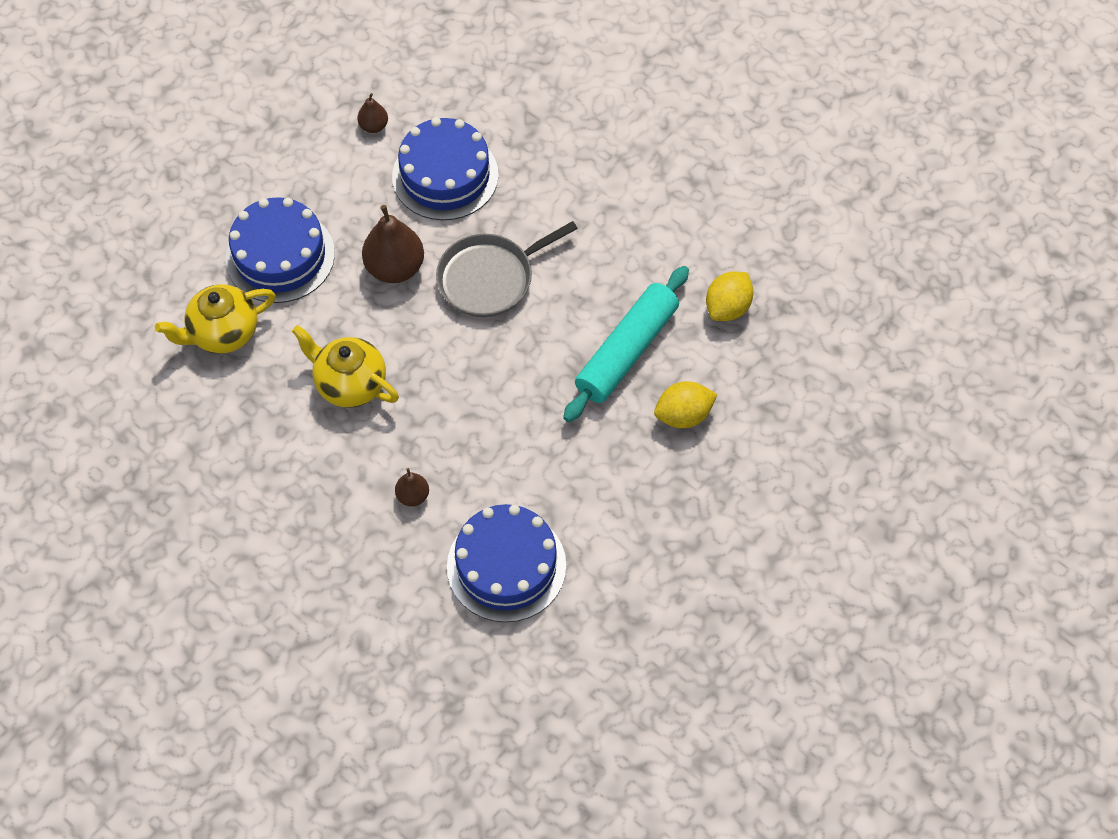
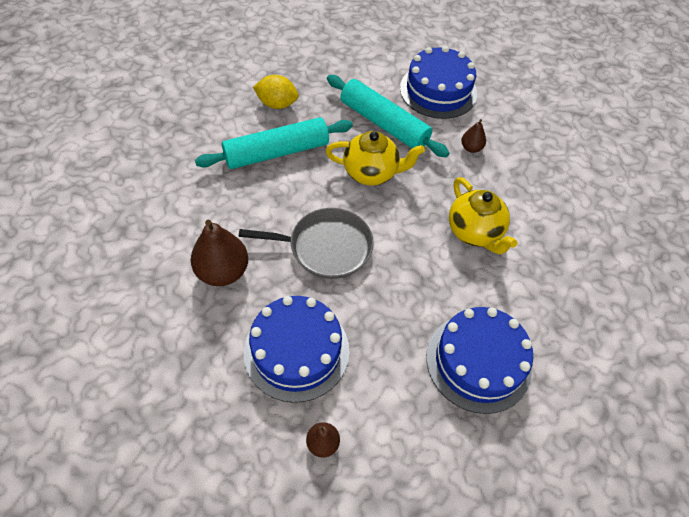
camera: 150 degrees left, 5 degrees down
yellow teapot [155,284,276,354] -> yellow teapot moved to [326,131,425,186]
brown pear [362,205,424,283] -> brown pear moved to [191,220,248,286]
yellow lemon [706,272,754,321] -> none
none -> turquoise rolling pin [327,75,449,157]

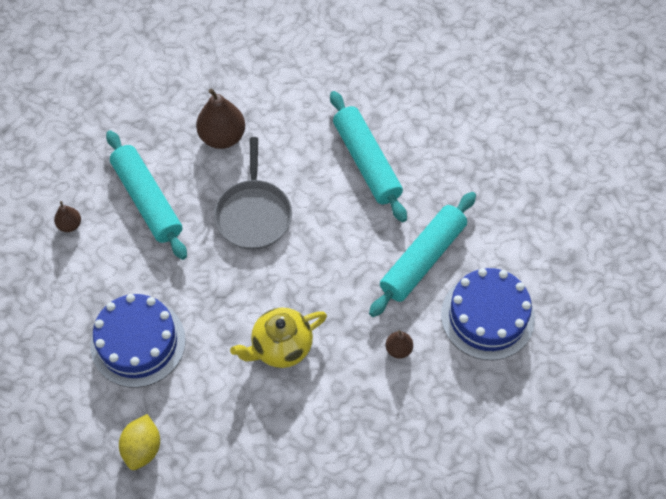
camera: 90 degrees right, 5 degrees up
blue cake [244,296,349,403] -> turquoise rolling pin [106,130,187,260]
yellow lemon [253,75,299,109] -> yellow lemon moved to [119,414,160,470]
yellow teapot [326,131,425,186] -> none

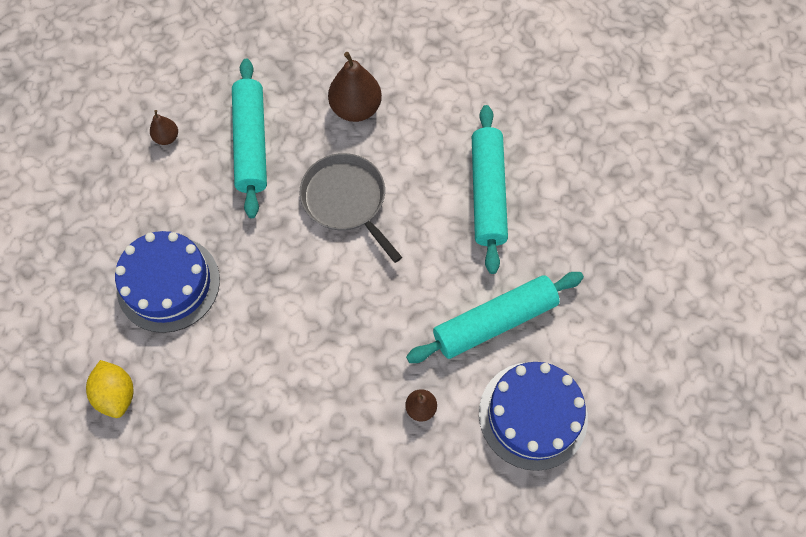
camera: 25 degrees right, 5 degrees up
yellow lemon [119,414,160,470] -> yellow lemon turned 60 degrees counterclockwise [86,360,133,418]
grey pan [214,137,292,250] -> grey pan turned 120 degrees clockwise [300,153,402,263]
yellow teapot [230,308,327,368] -> none

